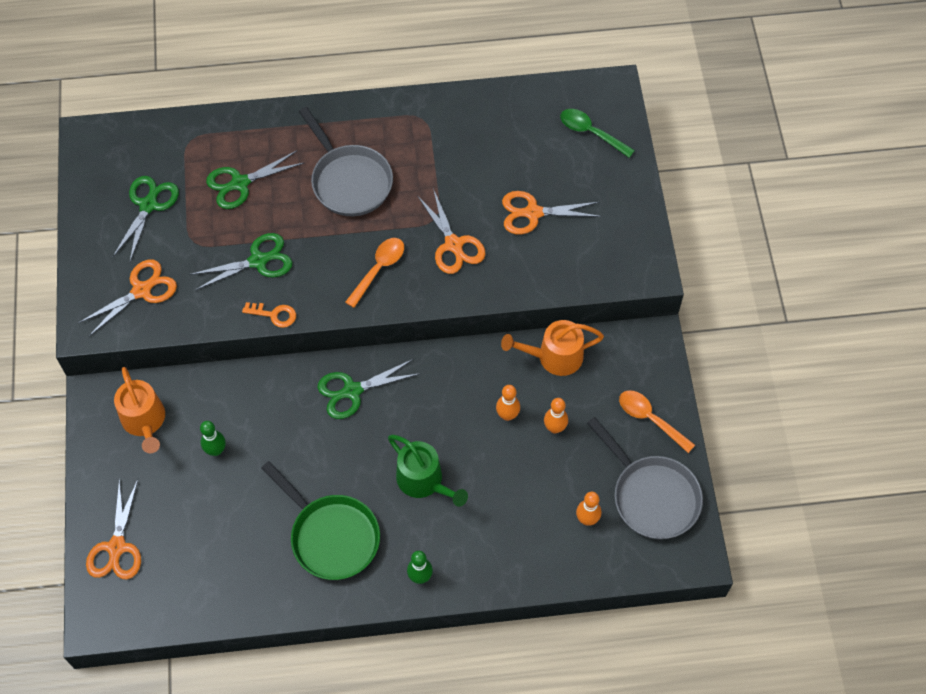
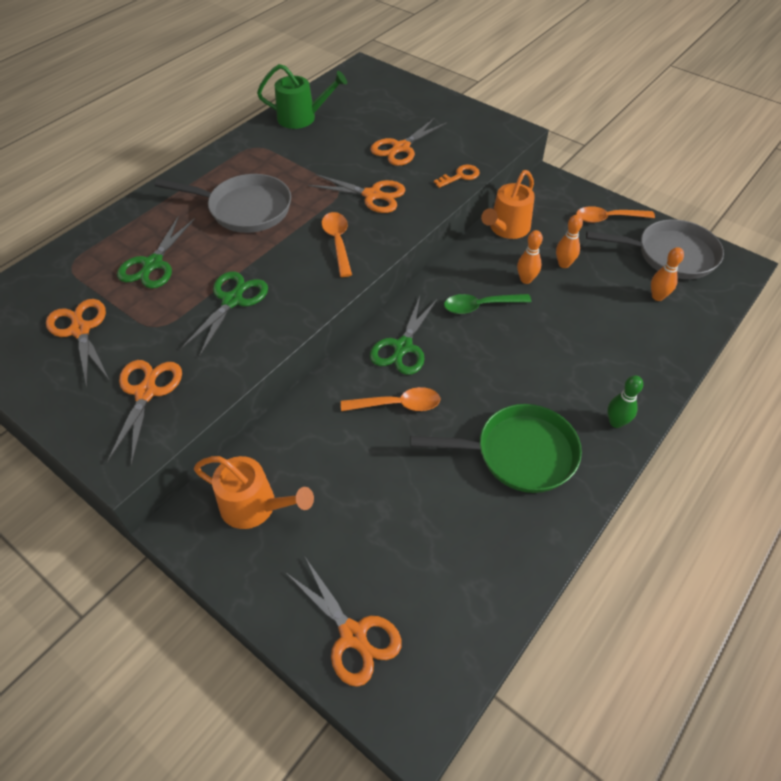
camera: 45 degrees left, 10 degrees down
green scissors [113,176,179,261] -> orange scissors [46,299,109,387]
green bowling pin [200,421,226,456] -> none
orange key [242,302,296,328] -> orange key moved to [434,165,480,188]
green watering can [388,435,468,507] -> green watering can moved to [257,64,347,129]
green spoon [560,109,635,158] -> green spoon moved to [444,294,531,314]
none -> orange spoon [341,387,440,411]

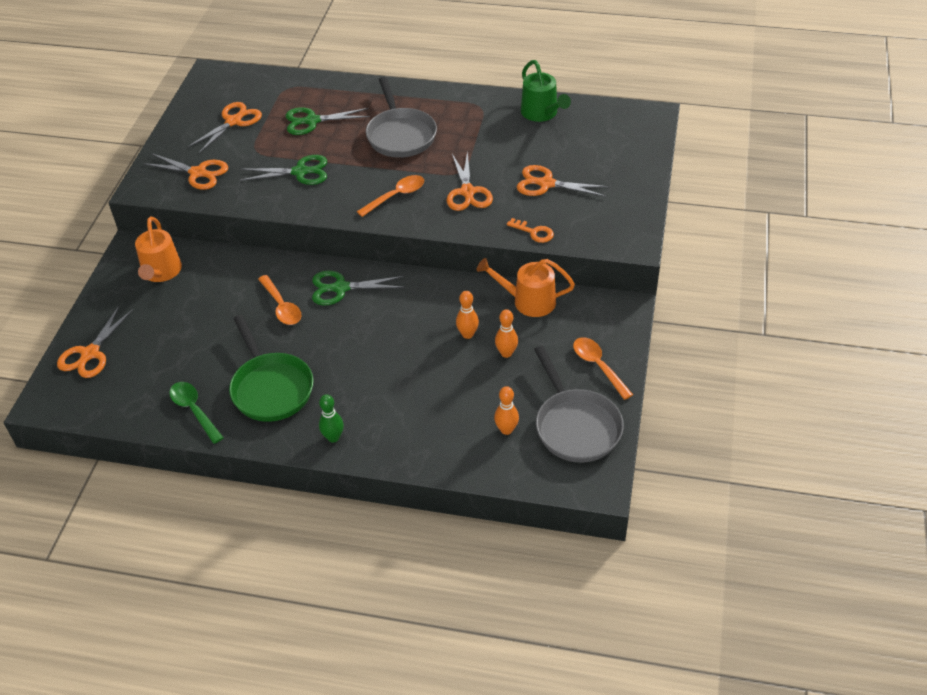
camera: 65 degrees right, 5 degrees down
orange scissors [107,360,182,465] -> orange scissors turned 45 degrees clockwise [143,153,228,190]
green spoon [444,294,531,314] -> green spoon moved to [169,382,224,444]

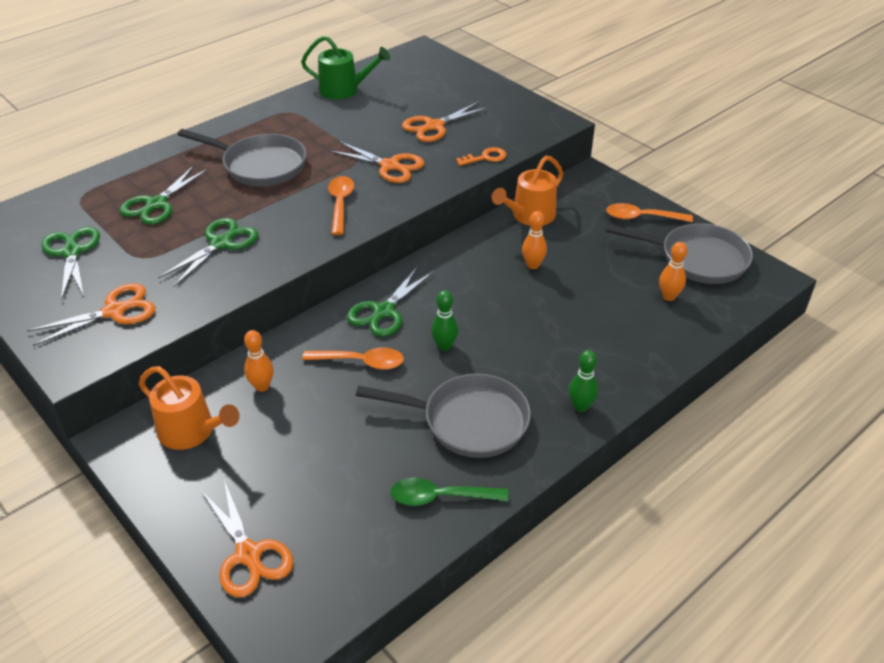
camera: 55 degrees left, 5 degrees down
orange scissors [187,102,262,153] -> green scissors [41,227,100,300]
green pan [229,315,314,422] -> grey pan [356,374,531,458]
orange bowling pin [495,309,518,358] -> orange bowling pin moved to [244,330,274,392]
none -> green bowling pin [431,290,458,351]

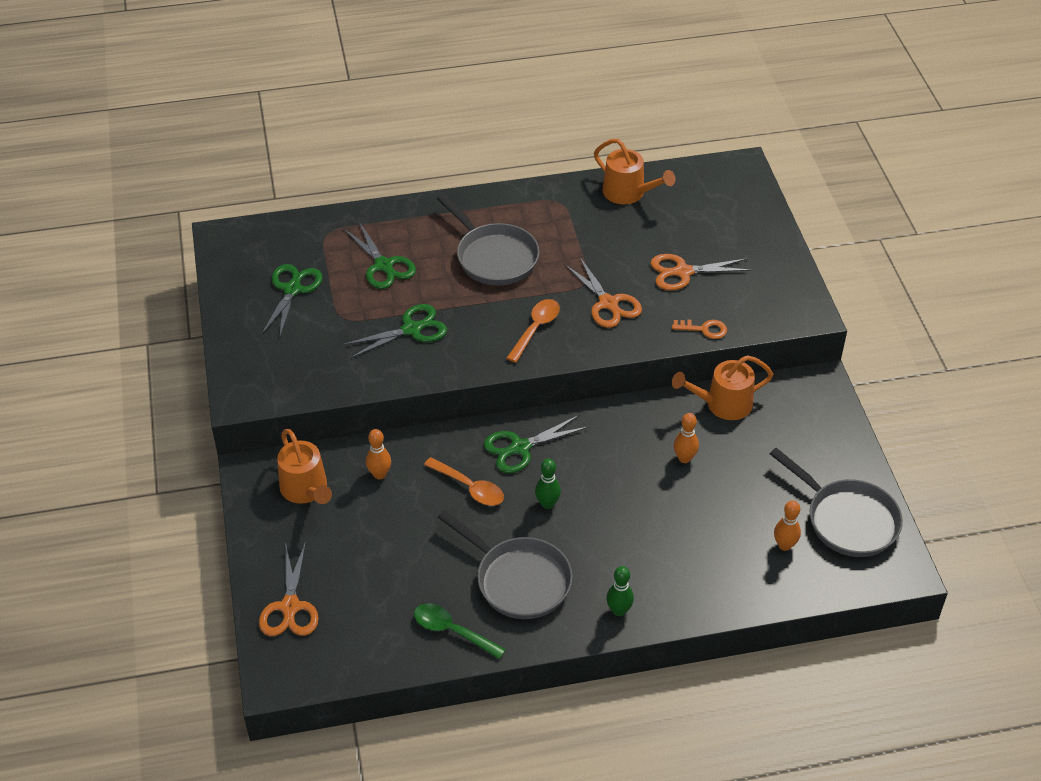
camera: 30 degrees right, 5 degrees up
orange scissors [27,283,156,346] -> none
green scissors [120,165,208,225] -> green scissors turned 90 degrees counterclockwise [344,222,416,289]
green watering can [301,36,390,99] -> orange watering can [594,139,675,204]
orange spoon [606,203,693,222] -> none

